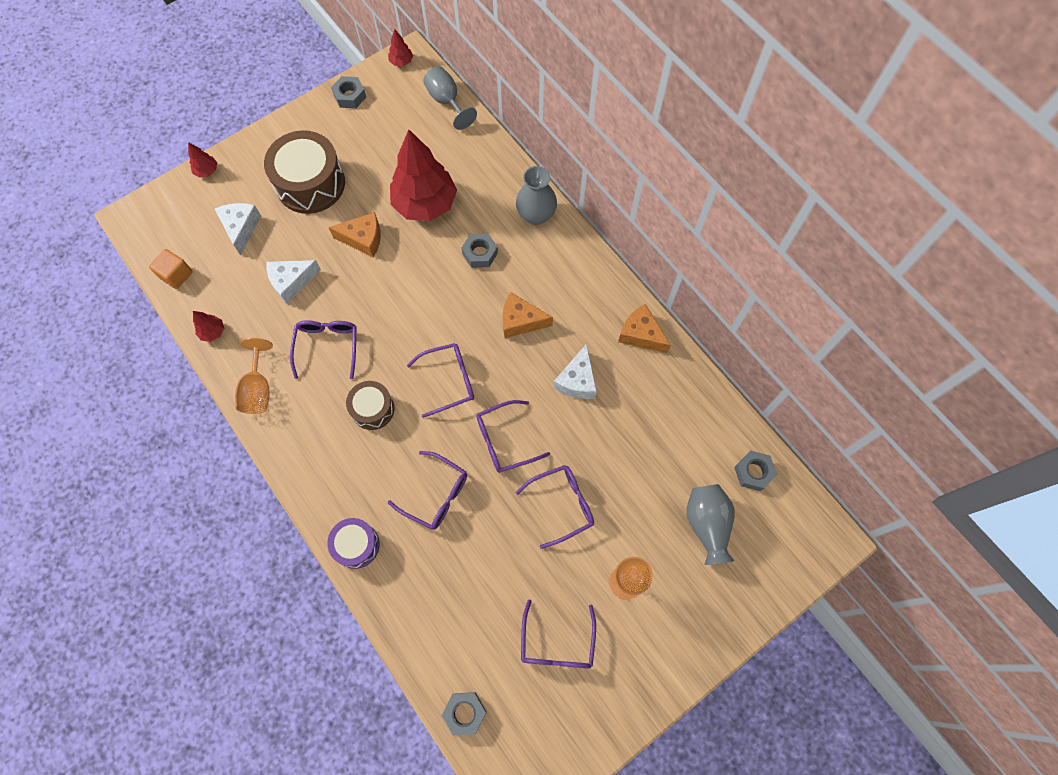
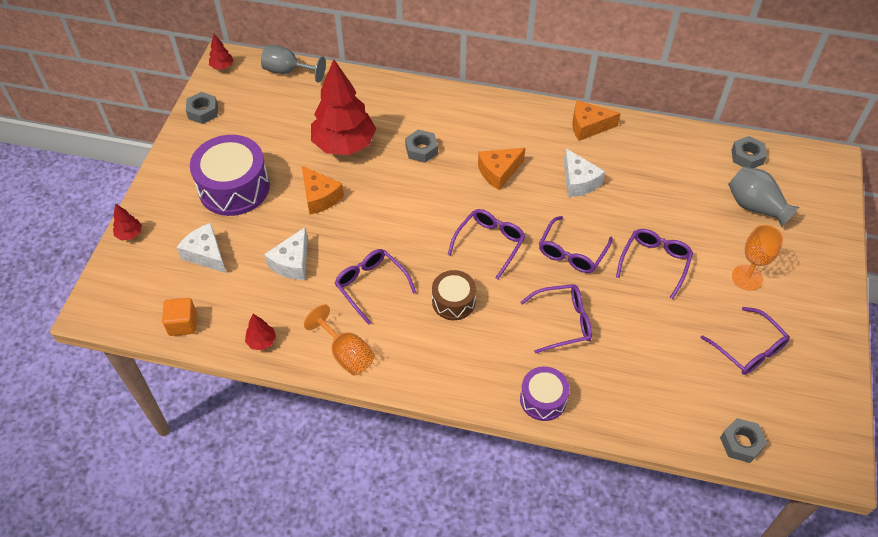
camera: 40 degrees left, 15 degrees down
brown drum [264,130,345,214] -> purple drum [190,135,270,216]
orange cheese [328,212,381,257] -> orange cheese turned 90 degrees clockwise [302,166,344,215]
grey vase [516,166,557,225] -> none

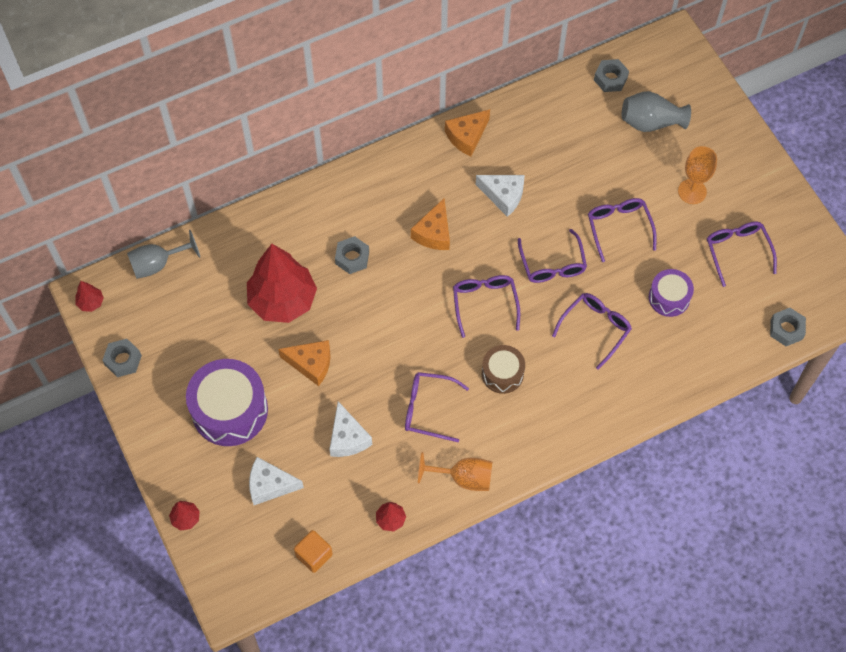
camera: 40 degrees left, 10 degrees up
purple drum [520,367,570,421] -> purple drum moved to [649,269,694,317]
purple glasses [701,307,790,375] -> purple glasses turned 120 degrees counterclockwise [707,222,777,287]

